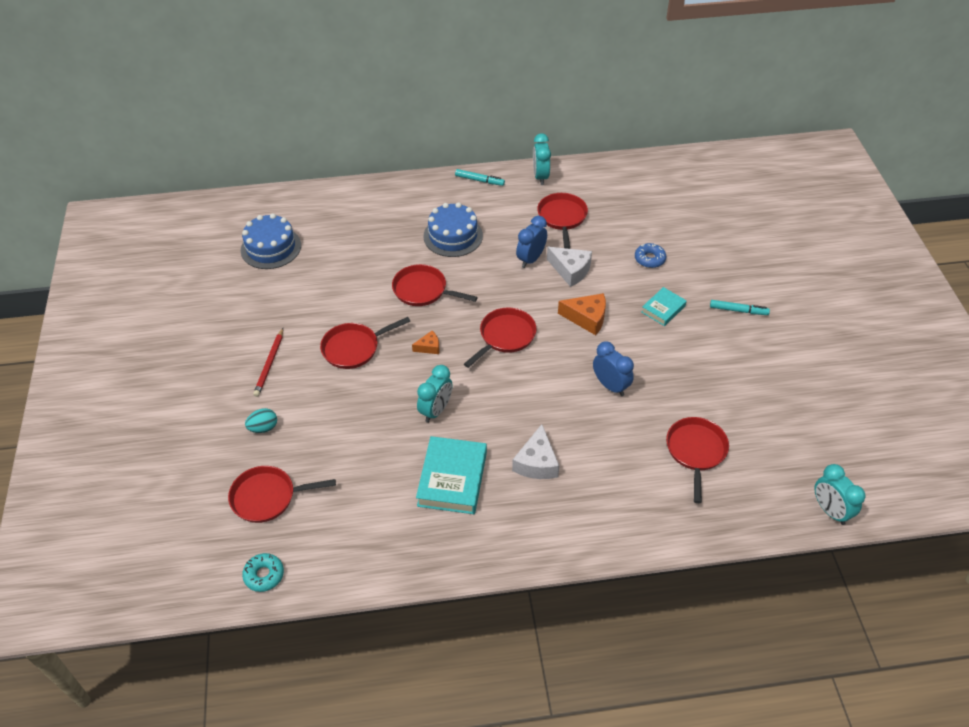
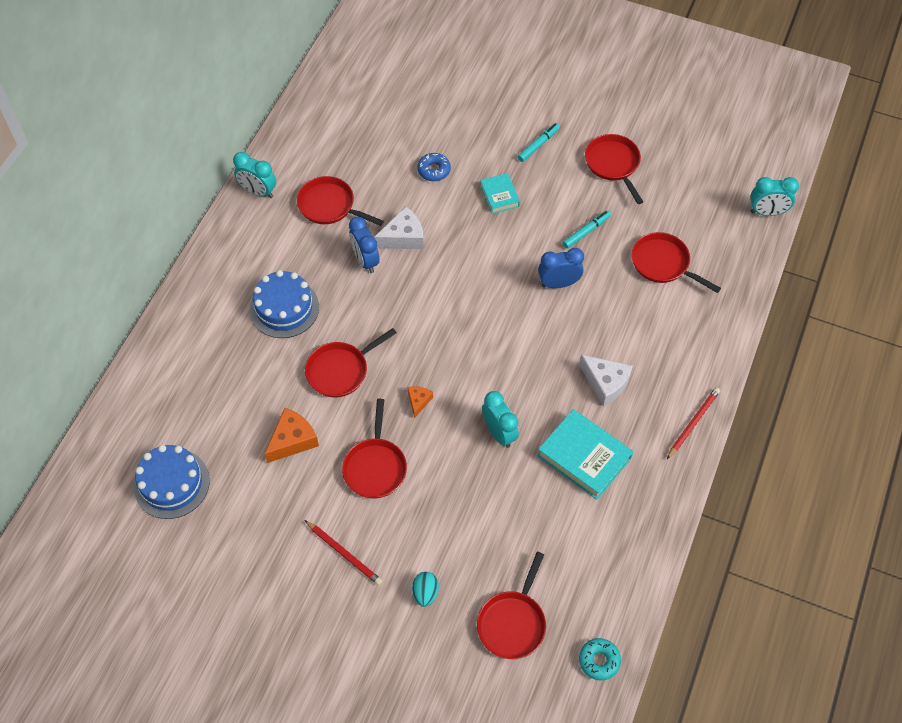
camera: 60 degrees left, 10 degrees up
turquoise marker [455,169,505,186] -> turquoise marker moved to [563,210,611,248]
red pan [464,307,536,368] -> red pan moved to [585,134,643,204]
orange cheese [558,293,606,335] -> orange cheese moved to [265,408,319,463]
none -> red pencil [667,387,720,459]

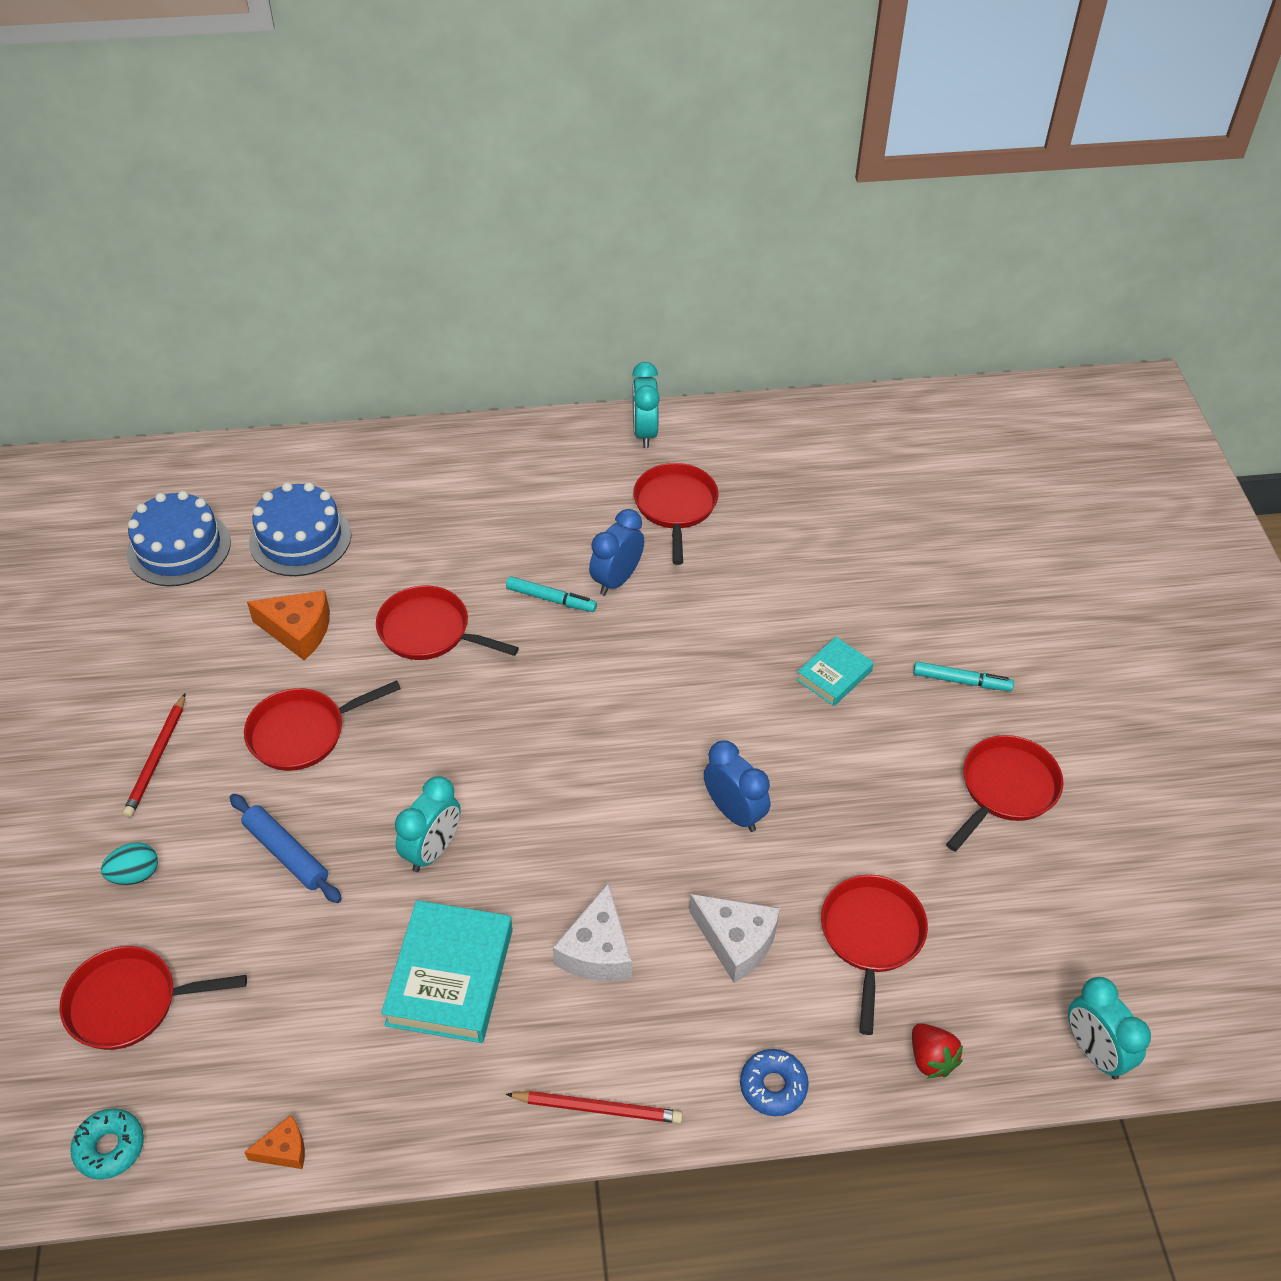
camera: 60 degrees right, 10 degrees down
blue cake [250,270,319,338] -> blue cake moved to [249,482,351,576]
white cheese [374,207,424,249] -> white cheese moved to [689,894,780,983]
orange cheese [408,386,433,418] -> orange cheese moved to [244,1115,305,1169]
blue donut [417,153,451,181] -> blue donut moved to [740,1049,809,1116]
turquoise marker [563,210,611,248] -> turquoise marker moved to [506,576,597,612]
none -> blue rolling pin [230,794,342,903]
none -> red strawberry [912,1023,963,1078]

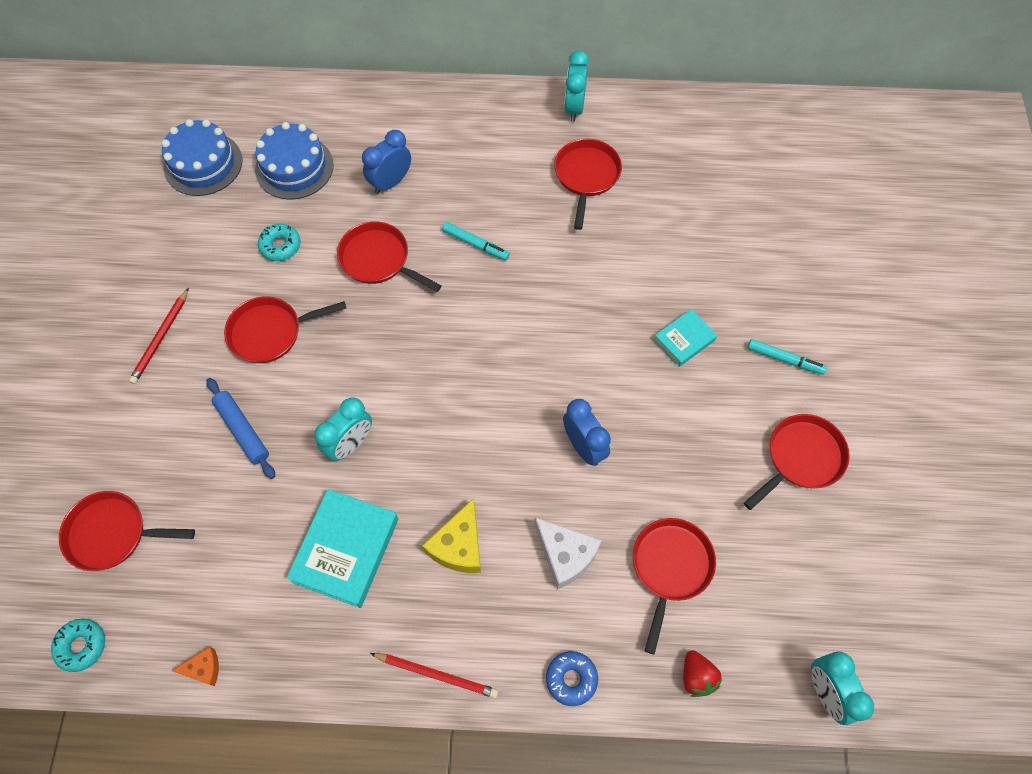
camera: 10 degrees right, 15 degrees up
turquoise egg [101,842,158,885] -> none
orange cheese [247,590,330,660] -> turquoise donut [258,224,301,261]
white cheese [553,883,632,981] -> yellow cheese [422,498,481,573]
blue clock [589,509,644,595] -> blue clock moved to [362,130,411,194]

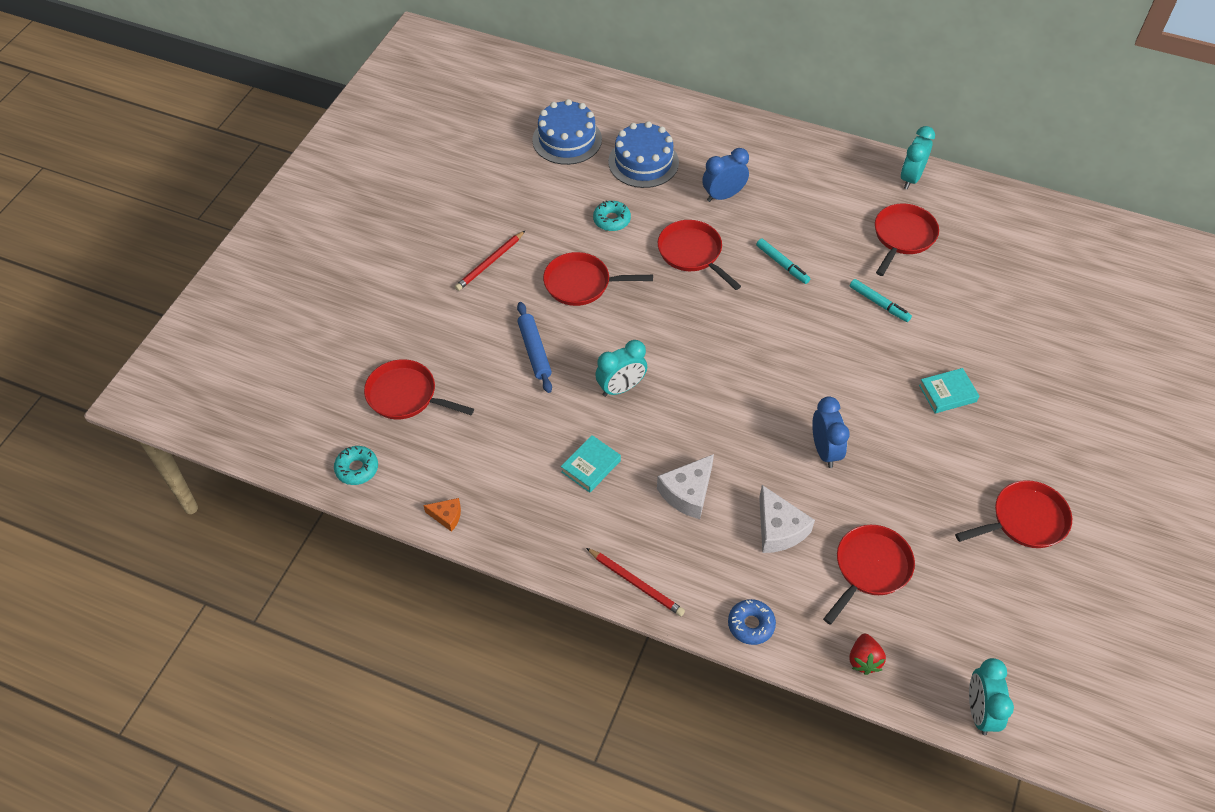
camera: 20 degrees right, 10 degrees down
turquoise book [287,489,398,608] -> turquoise book [561,435,621,493], size x0.57
yellow cheese [422,498,481,573] -> white cheese [657,454,714,519]
turquoise marker [747,339,827,375] -> turquoise marker moved to [850,279,912,322]

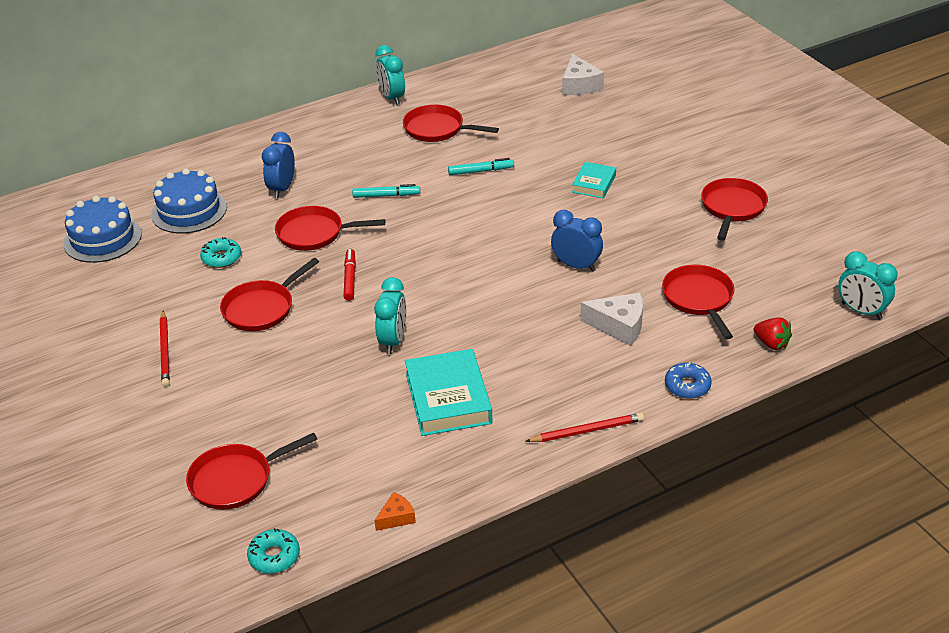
camera: 50 degrees left, 15 degrees down
blue rolling pin [517,302,552,393] -> none
turquoise book [561,435,621,493] -> turquoise book [405,349,493,436], size x1.76
white cheese [657,454,714,519] -> white cheese moved to [562,54,604,95]
red pan [875,203,939,276] -> red pan turned 45 degrees counterclockwise [403,105,499,142]
none -> red marker [344,249,356,301]

